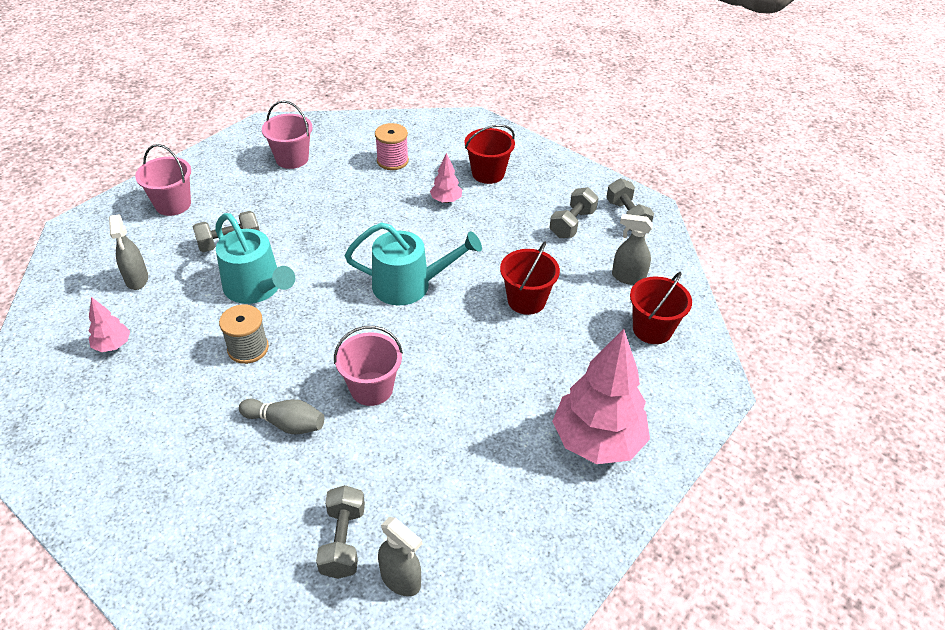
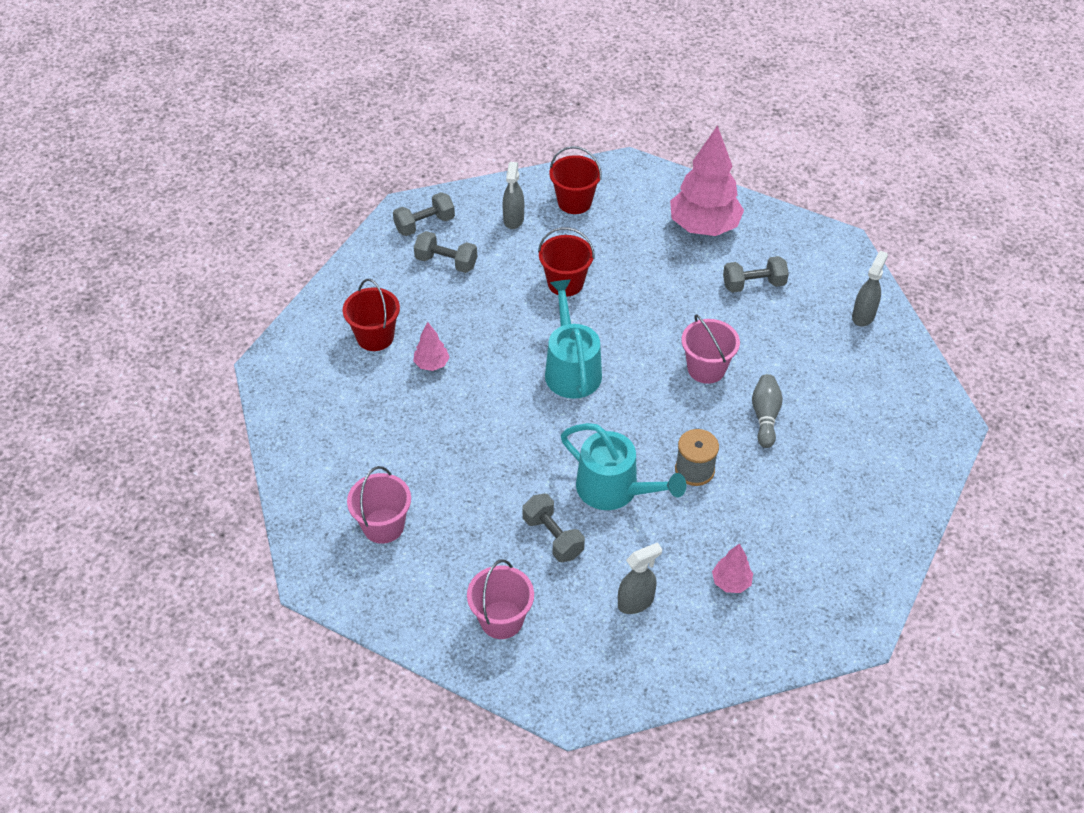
camera: 100 degrees left, 5 degrees up
turquoise watering can [215,213,295,304] -> turquoise watering can turned 90 degrees clockwise [561,423,686,510]
grey dumbbell [316,485,365,579] -> grey dumbbell moved to [723,256,789,293]
pink spool [375,123,409,170] -> none

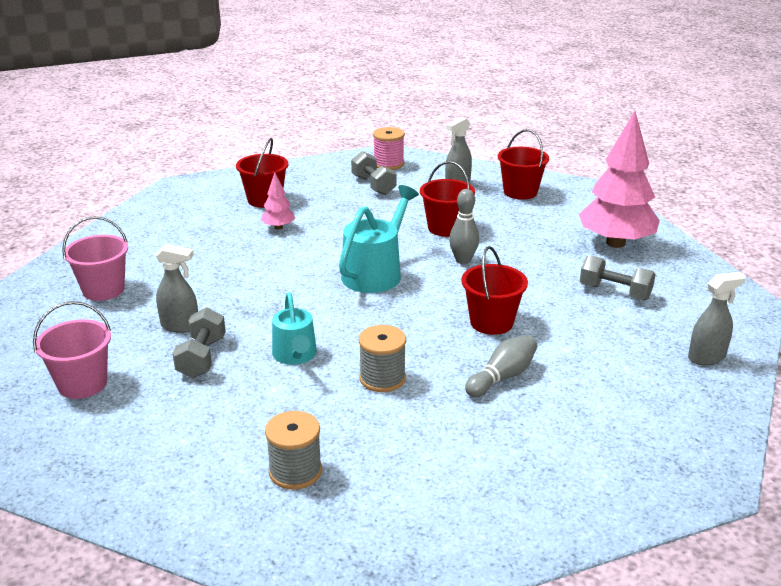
camera: 40 degrees right, 20 degrees down
grey dumbbell [393,192,455,236] -> pink spool [373,127,405,170]
turquoise watering can [561,423,686,510] -> turquoise watering can [272,292,317,365], size x0.66
grey spray bottle [618,542,662,614] -> grey spray bottle moved to [156,244,198,333]
pink bucket [682,314,740,384] -> red bucket [461,246,528,335]
pink tree [712,543,753,593] -> grey spool [265,411,322,489]
none -> grey bowling pin [449,189,479,264]

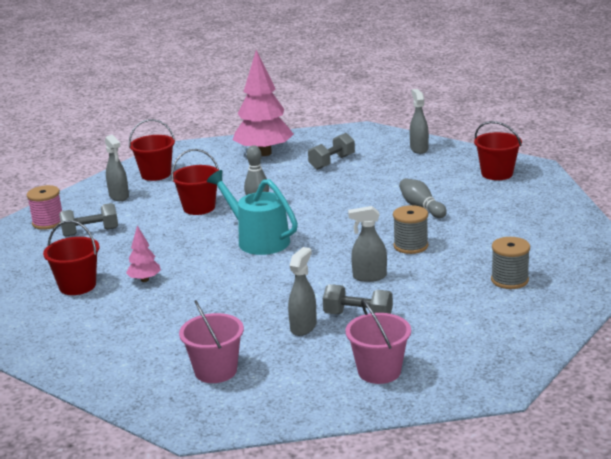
camera: 75 degrees left, 5 degrees down
turquoise watering can [272,292,317,365] -> grey spray bottle [348,206,387,282]
red bucket [461,246,528,335] -> red bucket moved to [474,121,522,180]

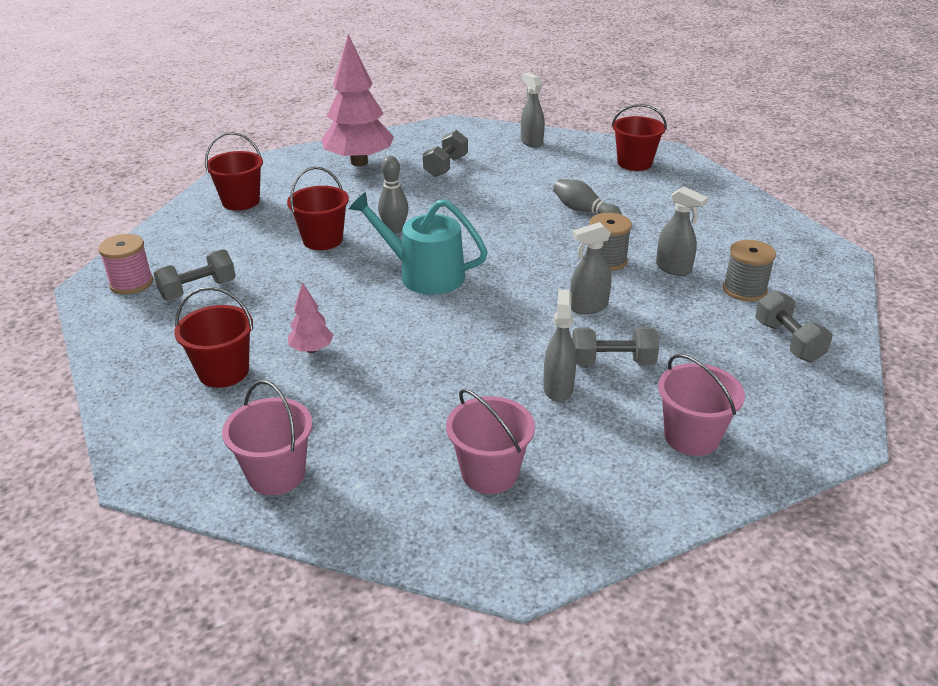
camera: 20 degrees left, 10 degrees up
grey spray bottle [105,135,129,201] -> grey spray bottle moved to [656,187,708,276]
none -> pink bucket [222,380,313,495]
none -> grey dumbbell [755,290,832,362]

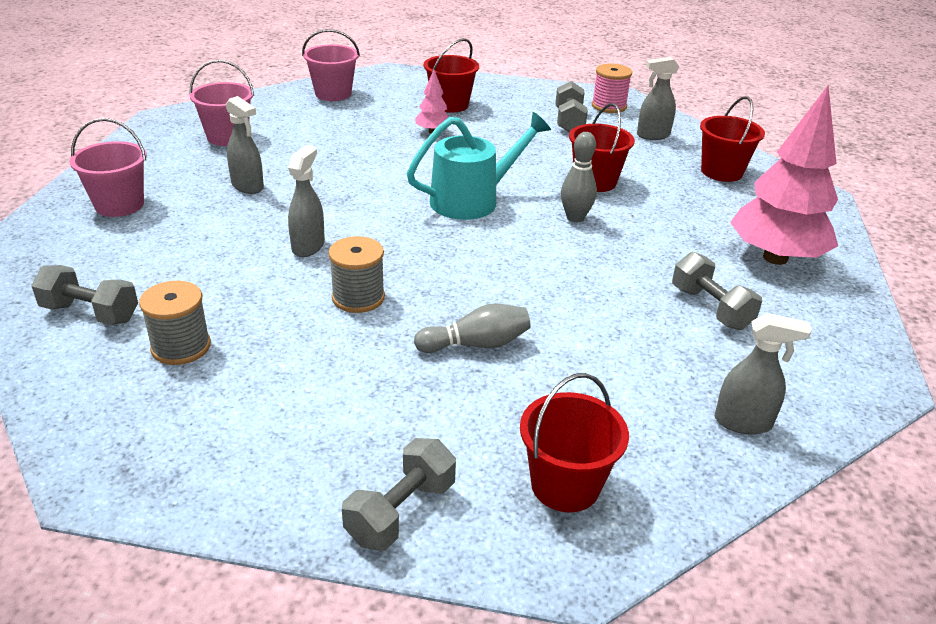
camera: 125 degrees right, 0 degrees up
grey dumbbell [572,327,659,366] -> grey dumbbell moved to [342,438,456,551]
grey spray bottle [656,187,708,276] -> grey spray bottle moved to [637,57,679,140]

